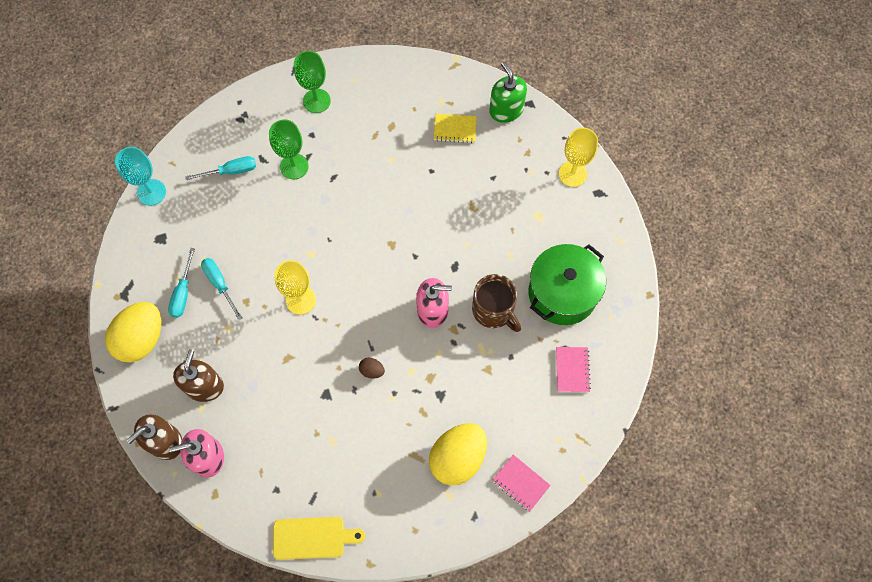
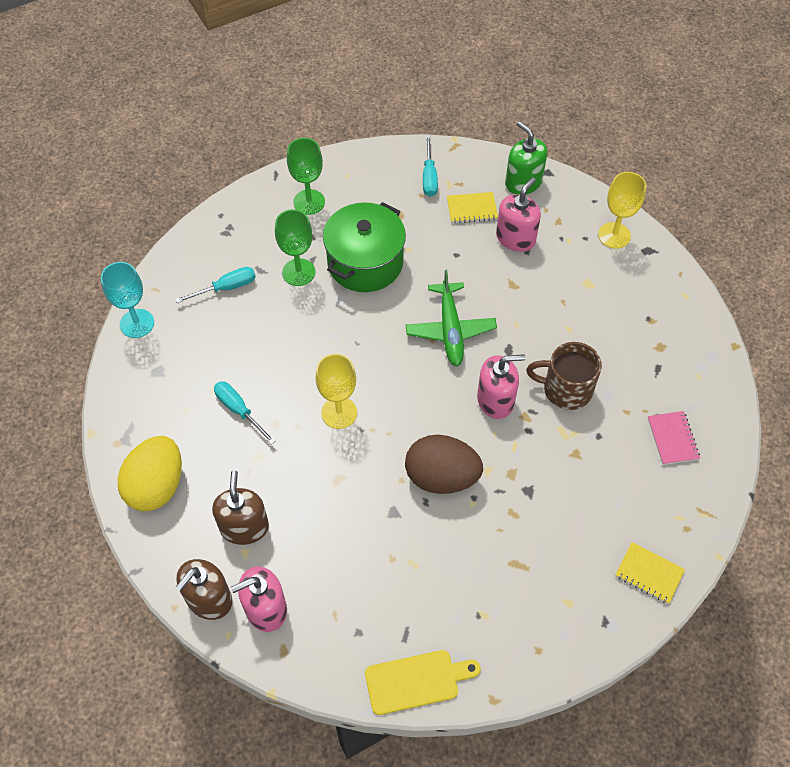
camera: 10 degrees left, 10 degrees down
turquoise screwdriver [168,248,195,318] -> turquoise screwdriver moved to [423,135,438,197]
brown egg [359,358,385,378] -> brown egg [405,435,483,494], size x2.39
yellow egg [429,423,487,486] -> none
brown mug [472,274,521,332] -> brown mug turned 150 degrees clockwise [526,342,602,410]
pink notebook [493,455,551,511] -> yellow notebook [616,542,685,604]
green pot [529,244,606,325] -> green pot moved to [323,202,406,292]
none -> green plane [406,270,497,366]
none -> pink soap dispenser [496,177,541,252]

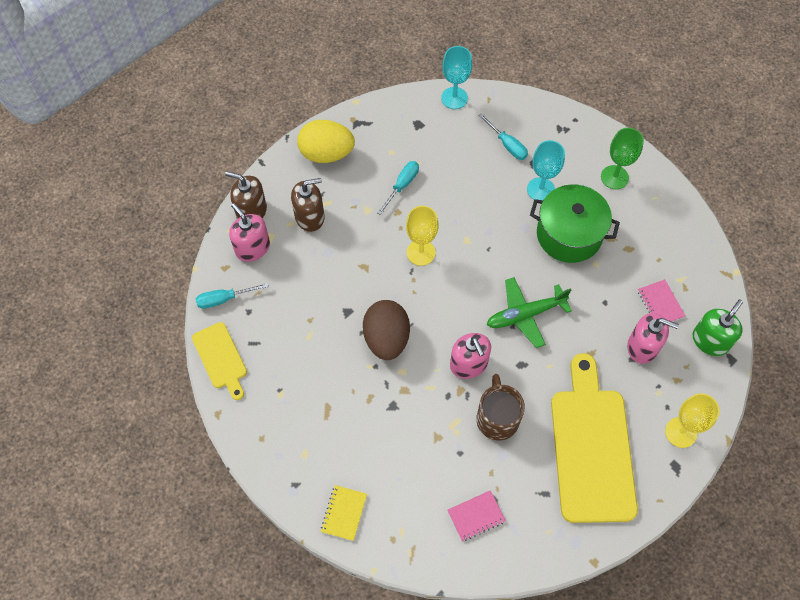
camera: 75 degrees right, 5 degrees up
green goblet [275,209,316,286] -> turquoise goblet [527,140,565,200]
turquoise screwdriver [423,135,438,197] -> turquoise screwdriver moved to [196,283,269,309]
yellow notebook [447,192,498,223] -> pink notebook [638,279,685,322]
none -> yellow cutting board [551,353,638,523]

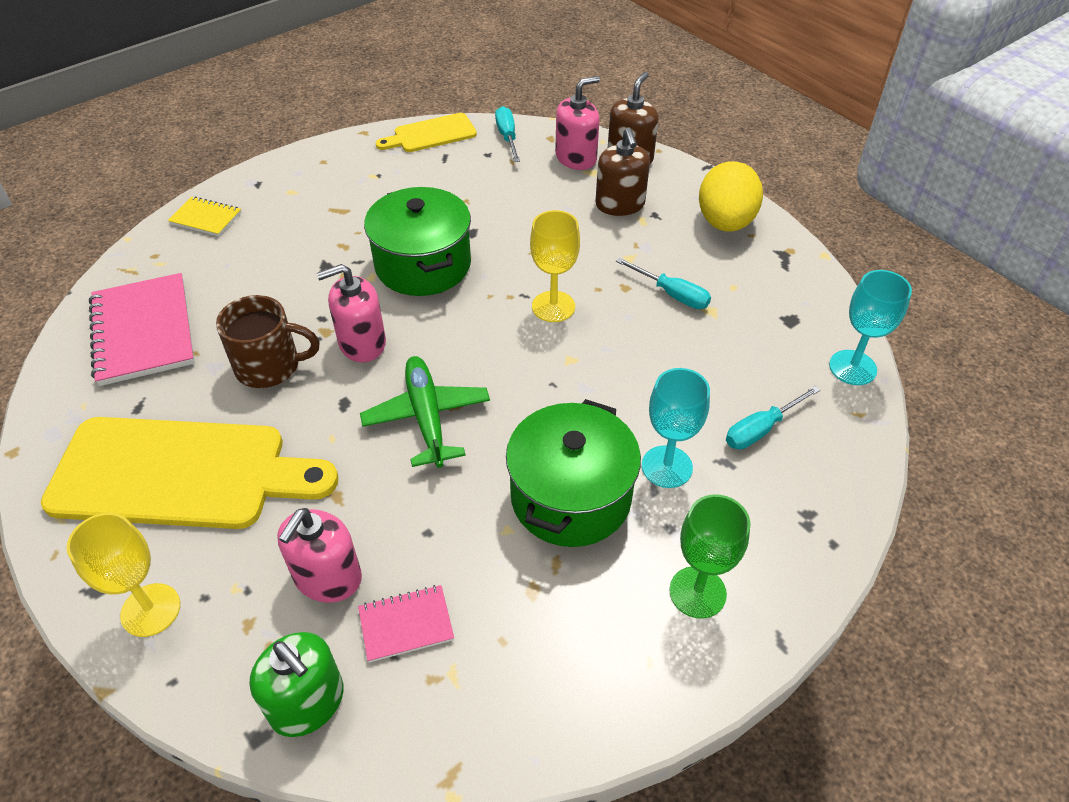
camera: 95 degrees right, 15 degrees down
brown egg [363,300,410,360] -> green pot [364,187,471,296]
pink notebook [447,490,506,541] -> pink notebook [89,273,195,386], size x1.94

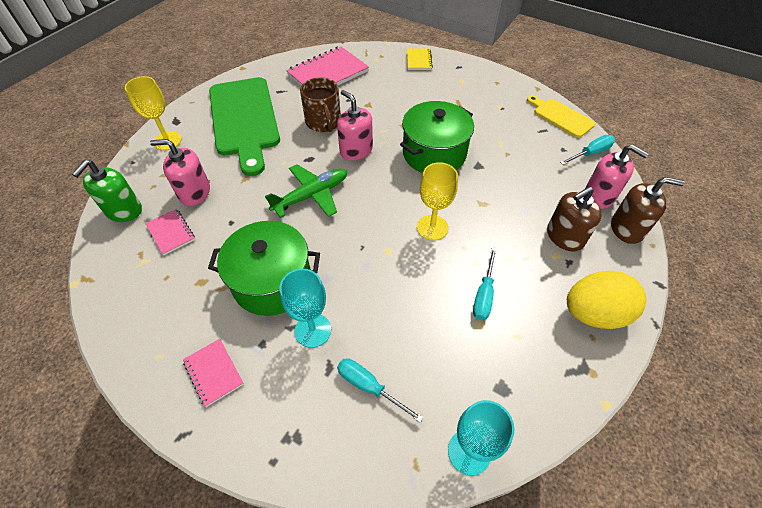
camera: 70 degrees right, 5 degrees up
yellow cutting board [41,417,338,529] -> green cutting board [209,77,280,176]
green goblet [669,494,750,619] -> pink notebook [183,339,244,407]

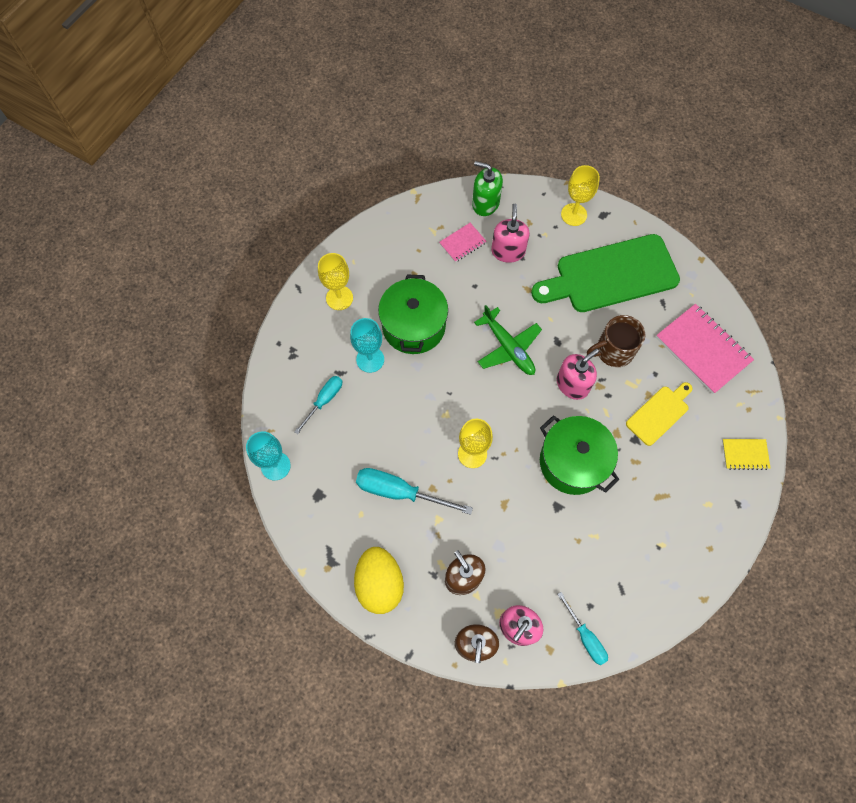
camera: 90 degrees right, 15 degrees up
pink notebook [183,339,244,407] -> yellow goblet [318,253,353,310]
turquoise screwdriver [473,247,497,320] -> turquoise screwdriver [356,468,473,515], size x1.61
yellow cutting board [527,95,595,138] -> yellow cutting board moved to [626,382,693,446]

